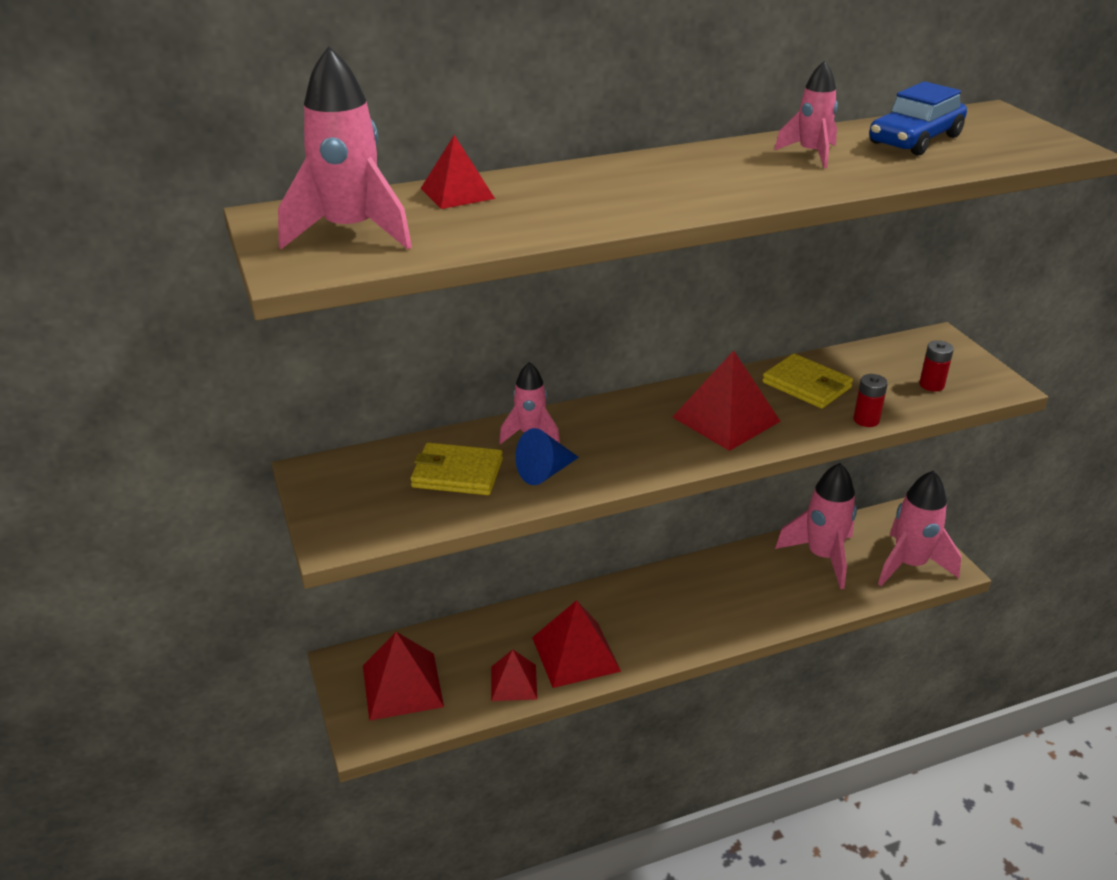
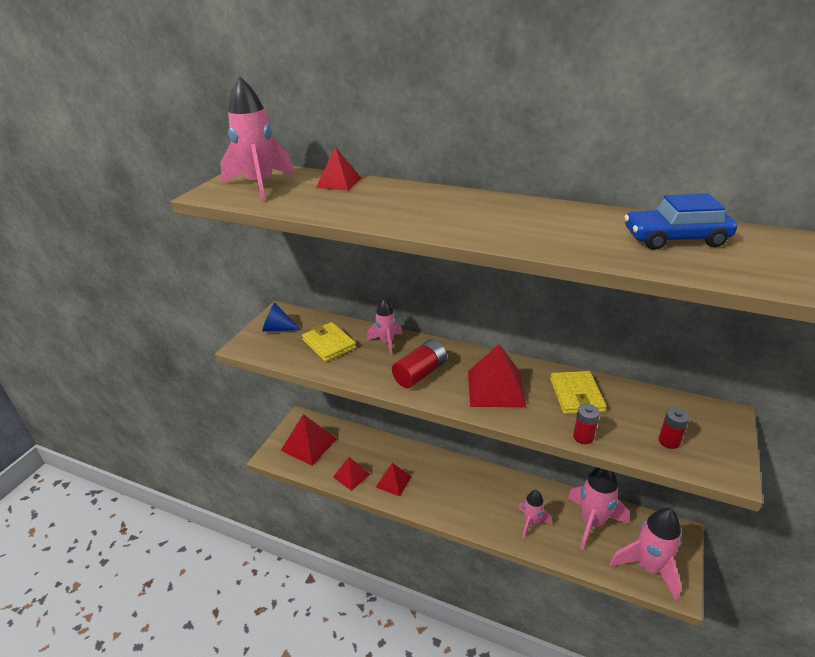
camera: 45 degrees right, 0 degrees up
blue cone [515,428,579,485] -> blue cone moved to [262,302,301,332]
red pyramid [532,600,621,688] -> red pyramid [376,463,412,497], size x0.62
pink rocket [774,60,838,168] -> pink rocket moved to [518,490,552,539]
none -> red battery [392,339,447,388]

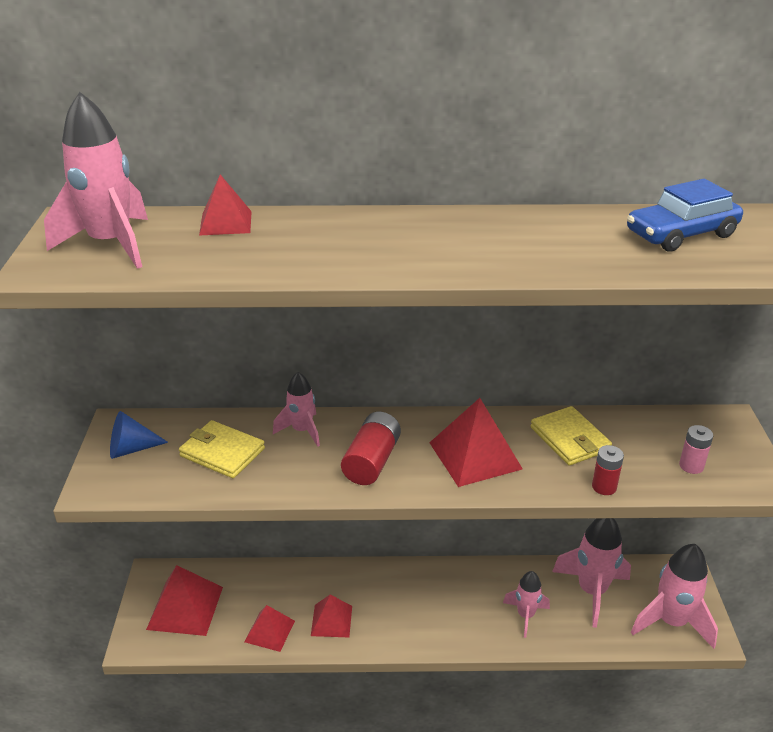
camera: 25 degrees left, 0 degrees up
red battery [659,408,689,449] -> pink battery [679,425,713,474]

